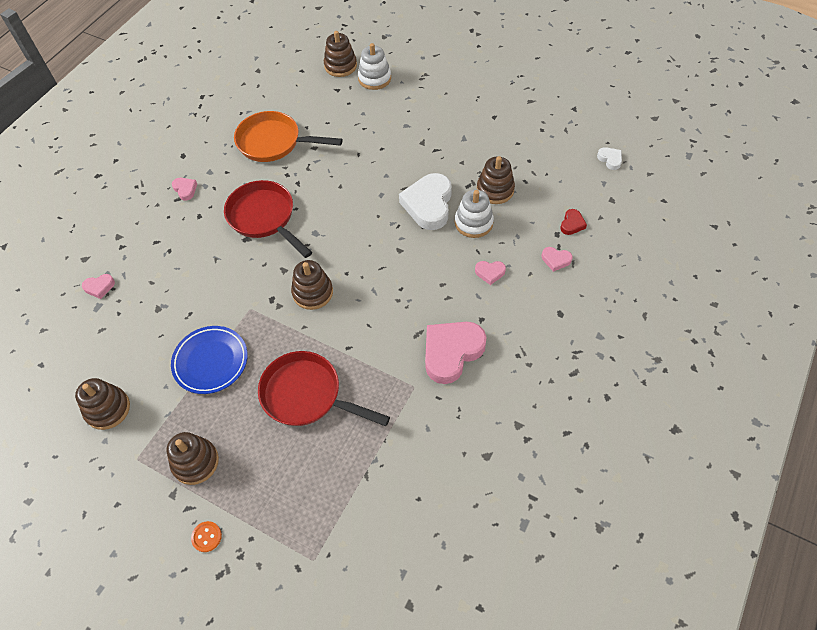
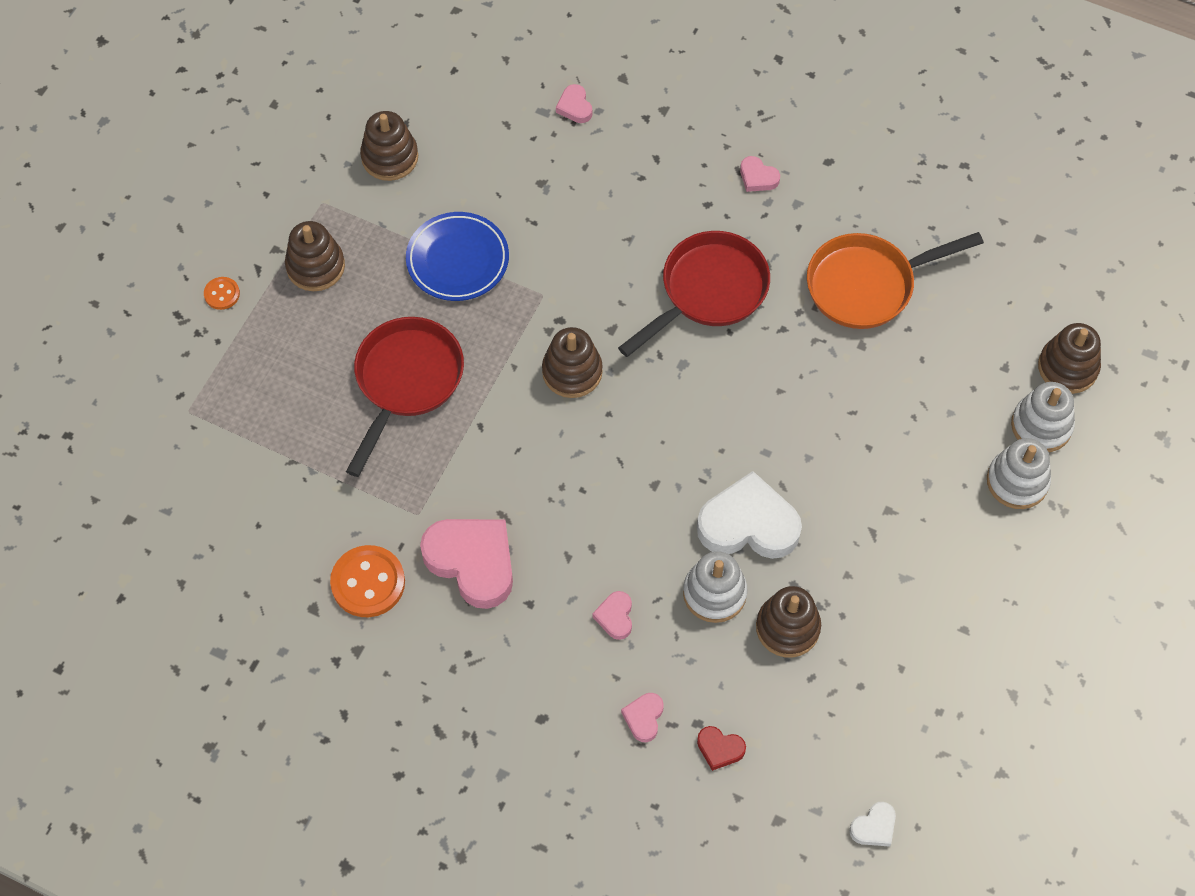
camera: 85 degrees right, 5 degrees up
pink heart [172,178,197,201] -> pink heart turned 75 degrees clockwise [740,156,780,192]
orange pan [234,111,343,162] -> orange pan turned 120 degrees counterclockwise [807,232,984,329]
none -> orange button [330,545,405,617]
none -> white stacking toy [987,438,1051,509]

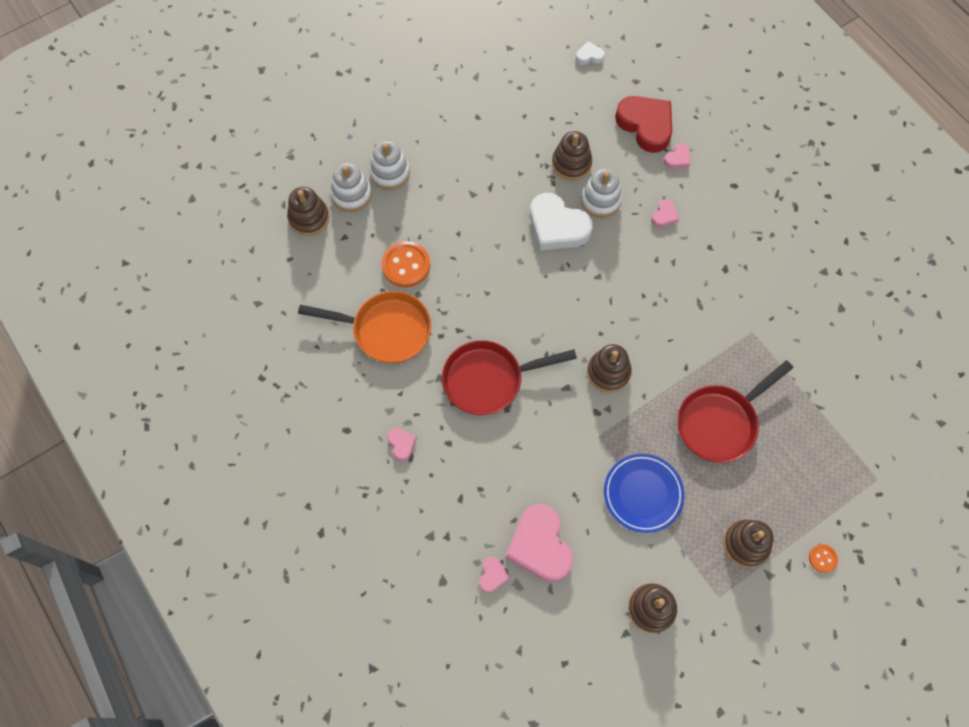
camera: 150 degrees left, 5 degrees up
orange button [330,545,405,617] -> orange button moved to [381,241,430,287]
pink heart [420,519,513,609] -> pink heart moved to [506,504,573,582]
red heart [697,726,746,771] -> red heart [615,96,672,153], size x2.19

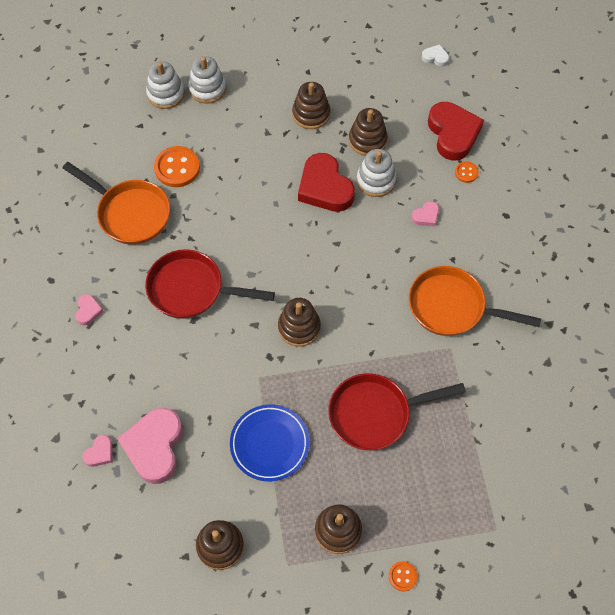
camera: 25 degrees right, 5 degrees down
brown stacking toy [287,187,329,236] -> brown stacking toy moved to [292,82,330,129]
white heart [530,193,593,250] -> red heart [298,153,355,212]
pink heart [664,143,690,169] -> orange button [455,161,479,183]
none -> orange pan [409,266,541,336]

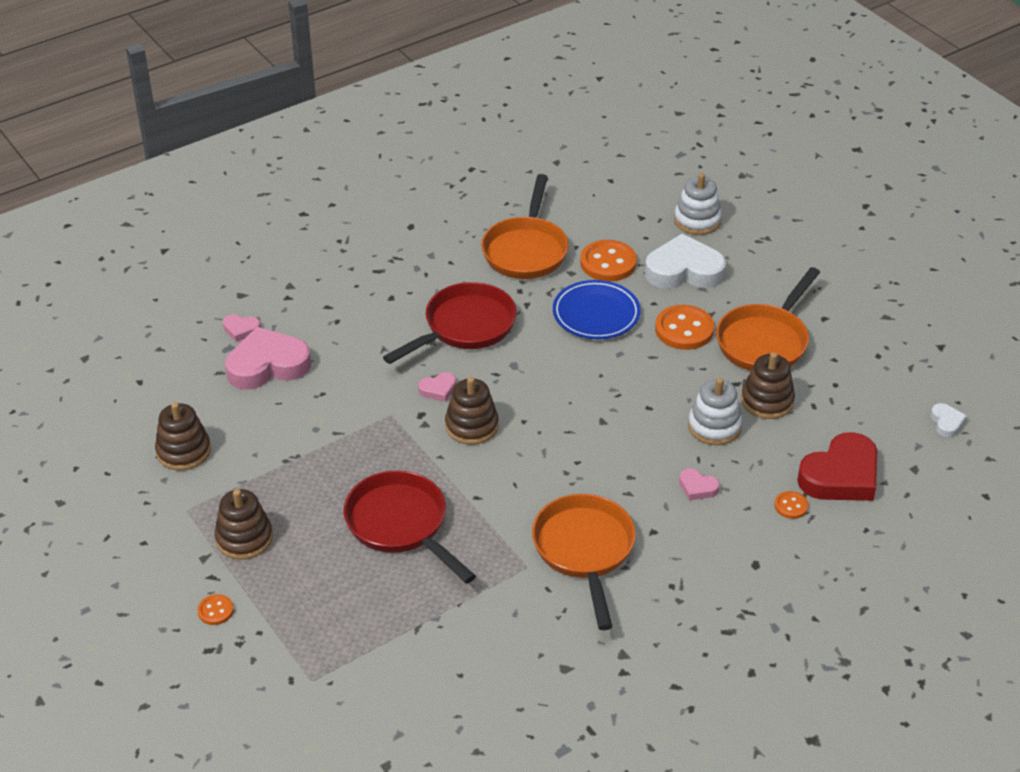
camera: 65 degrees right, 20 degrees down
pink heart [76,294,104,326] -> pink heart moved to [418,372,456,402]
red pan [145,249,275,319] -> red pan turned 60 degrees clockwise [383,282,517,364]
white stacking toy [188,56,226,104] -> none
blue plate [230,404,309,481] -> blue plate moved to [553,280,641,339]
brown stacking toy [292,82,330,129] -> orange pan [716,267,820,371]
red heart [298,153,355,212] -> none
none -> white heart [645,234,726,289]
none -> orange button [655,305,714,350]

